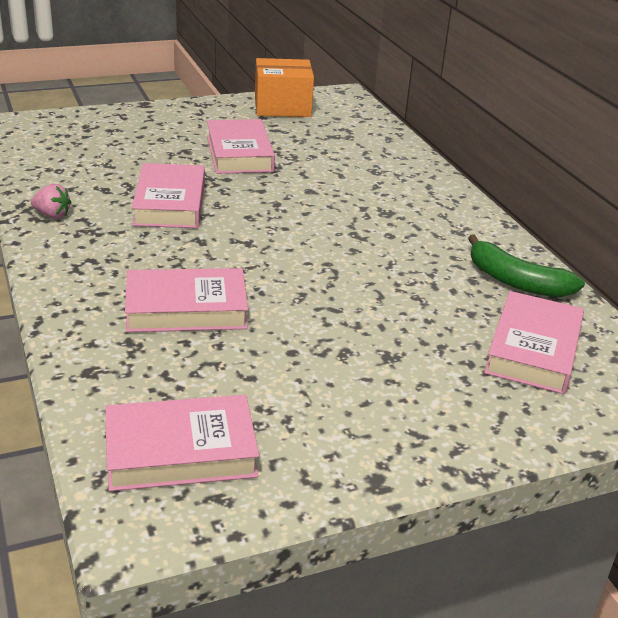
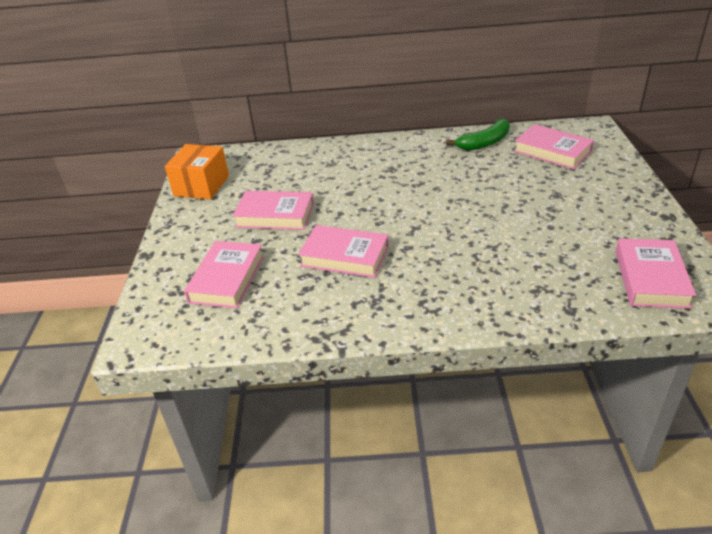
camera: 65 degrees left, 5 degrees up
pink strawberry [31,184,71,219] -> none
pink book [125,268,248,332] -> pink book moved to [184,241,264,308]

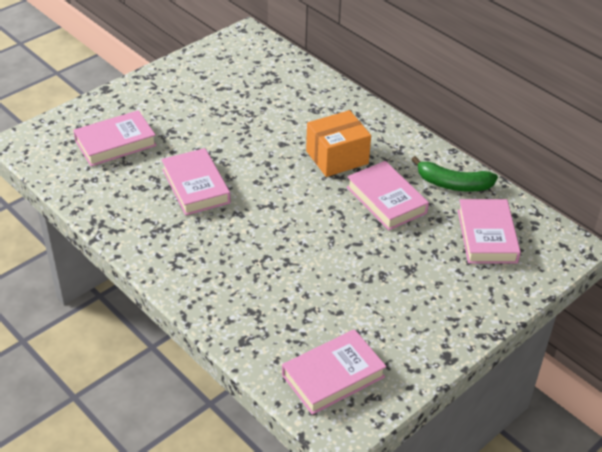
camera: 45 degrees right, 5 degrees up
orange box [165,144,229,199] -> orange box moved to [306,110,371,177]
pink book [232,191,314,230] -> pink book moved to [347,161,429,230]

